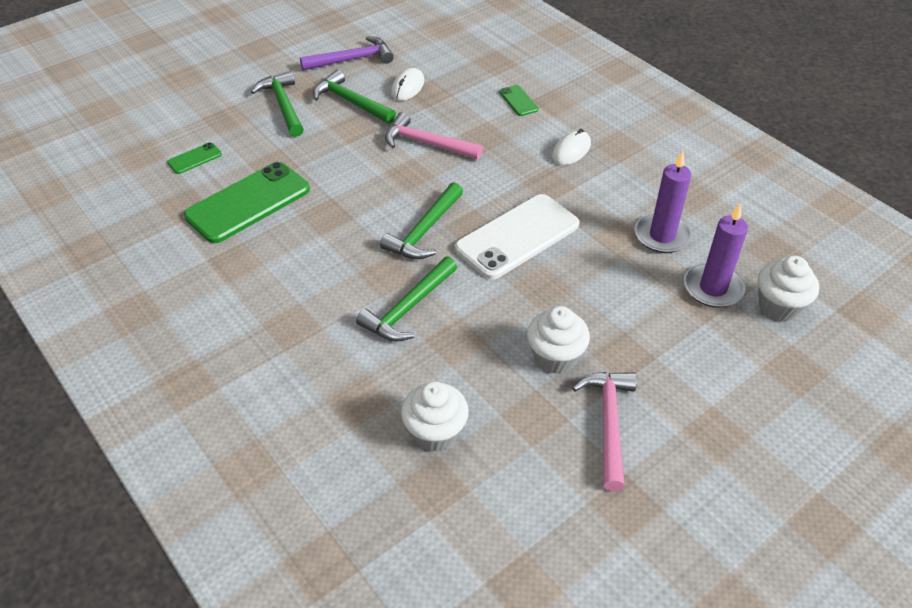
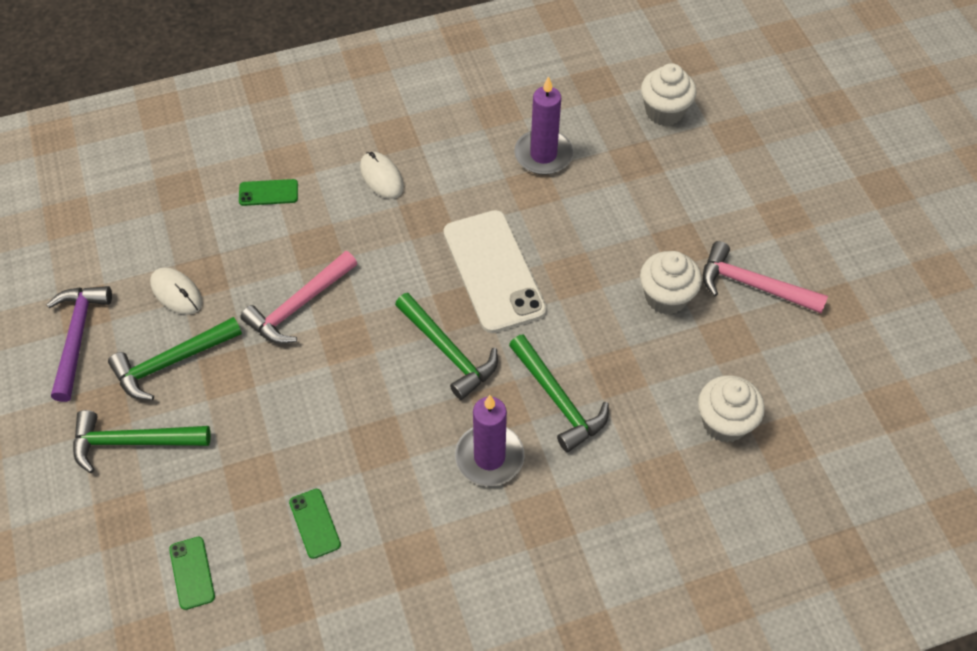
camera: 70 degrees left, 10 degrees up
green phone [184,162,310,243] -> green phone [289,489,341,559], size x0.45
purple candle [684,203,748,308] -> purple candle moved to [455,395,524,486]

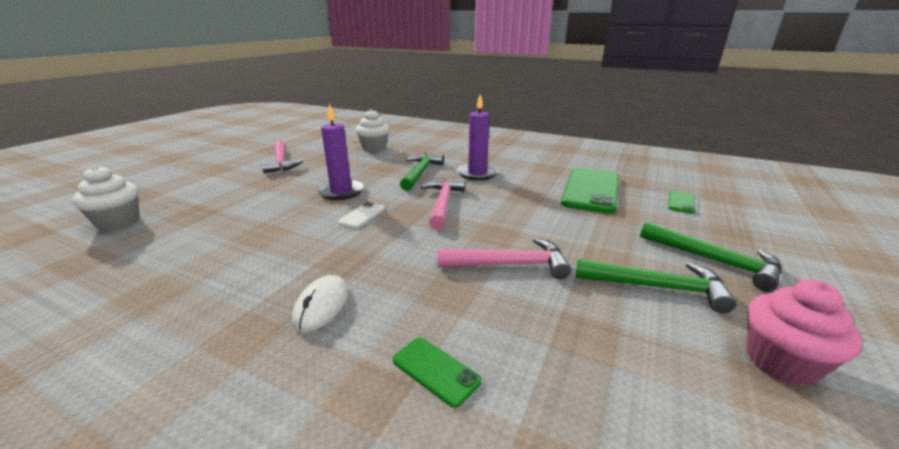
camera: 135 degrees left, 30 degrees down
purple hammer [46,286,112,402] -> pink cupcake [747,280,862,386]
white mouse [150,267,203,315] -> none
green phone [289,489,341,559] -> green phone [561,167,619,214], size x2.25
green hammer [395,293,498,400] -> pink hammer [421,178,465,230]
white phone [444,210,547,333] -> white phone [338,202,385,229], size x0.45
purple candle [514,76,573,175] -> purple candle moved to [317,103,364,200]
white cupcake [640,251,702,315] -> none

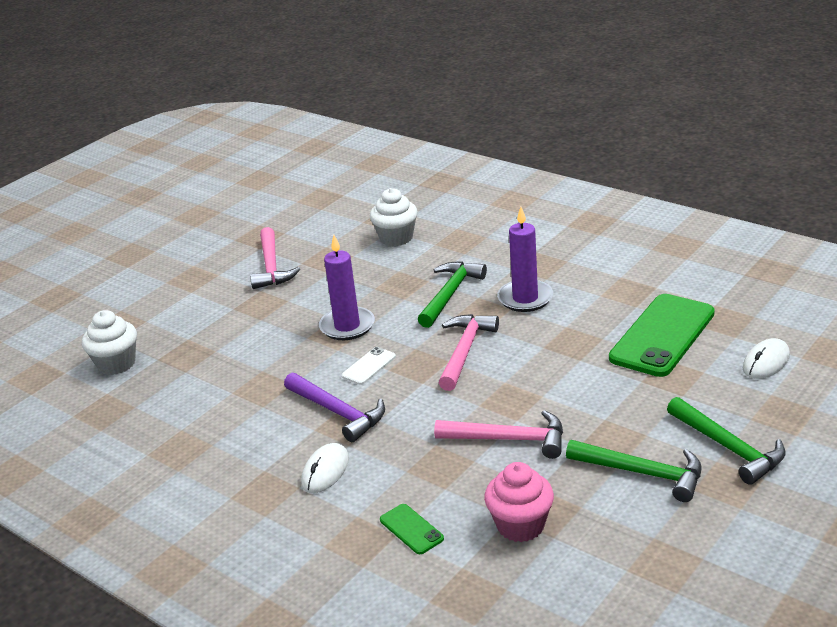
camera: 15 degrees right, 5 degrees up
green phone [668,190,695,214] -> white mouse [743,338,790,379]
pink cupcake [747,280,862,386] -> pink cupcake moved to [484,462,554,542]
none -> purple hammer [284,373,385,442]

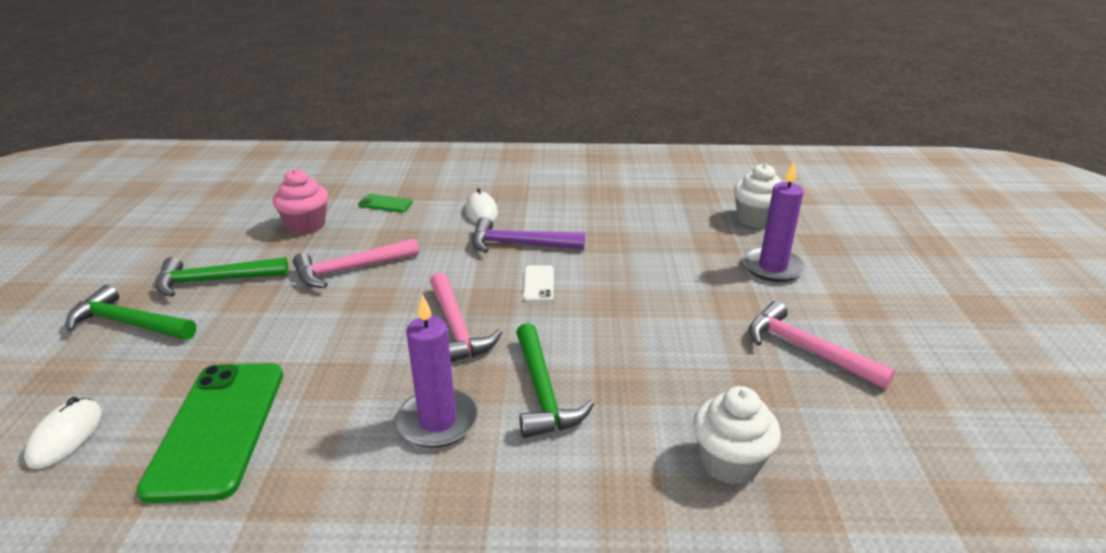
camera: 140 degrees right, 0 degrees up
purple candle [319,235,375,340] -> purple candle moved to [743,162,806,282]

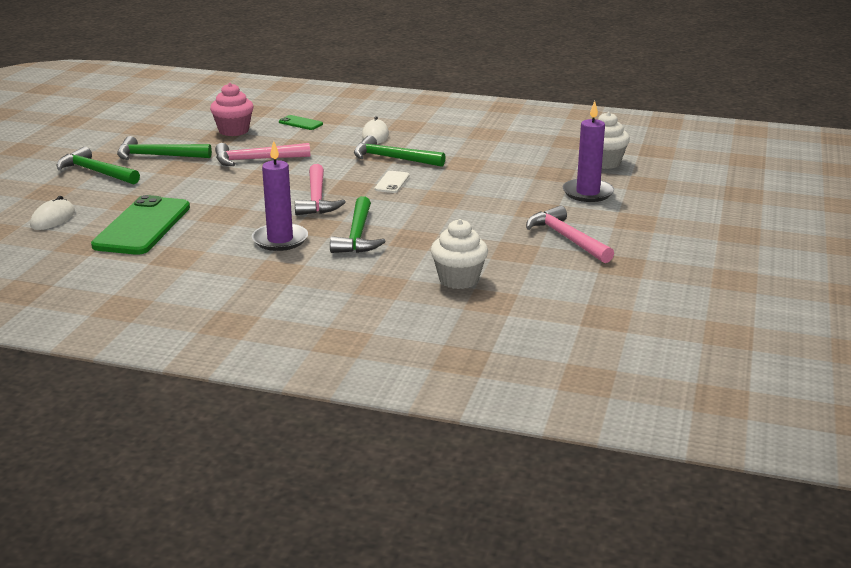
camera: 15 degrees right, 5 degrees down
purple hammer [472,217,585,253] -> green hammer [354,135,446,167]

